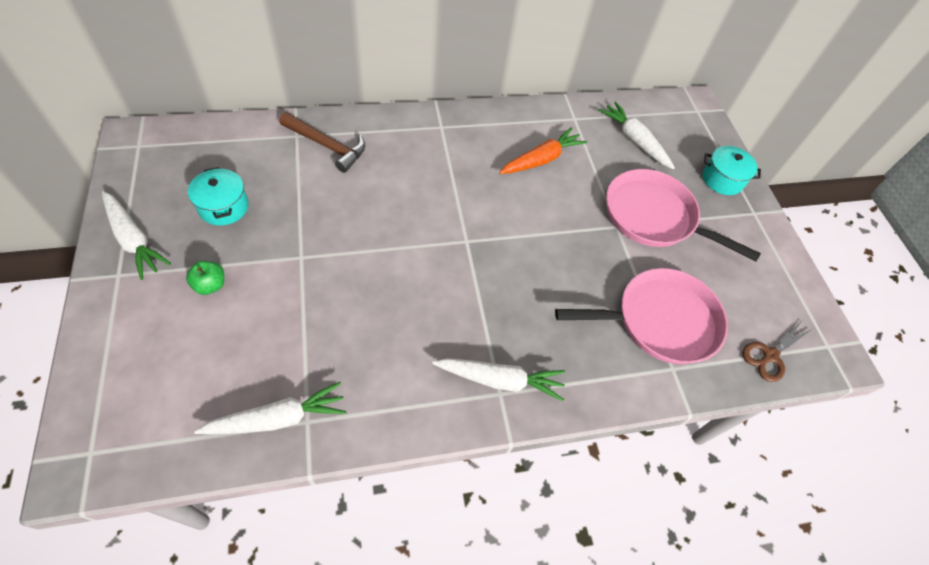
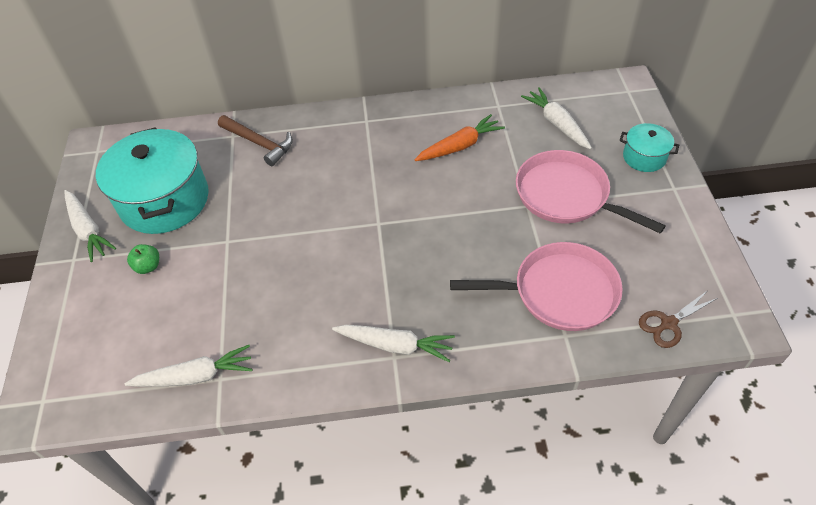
camera: 15 degrees right, 5 degrees down
turquoise pot [188,167,249,226] -> turquoise pot [96,127,209,234], size x2.08

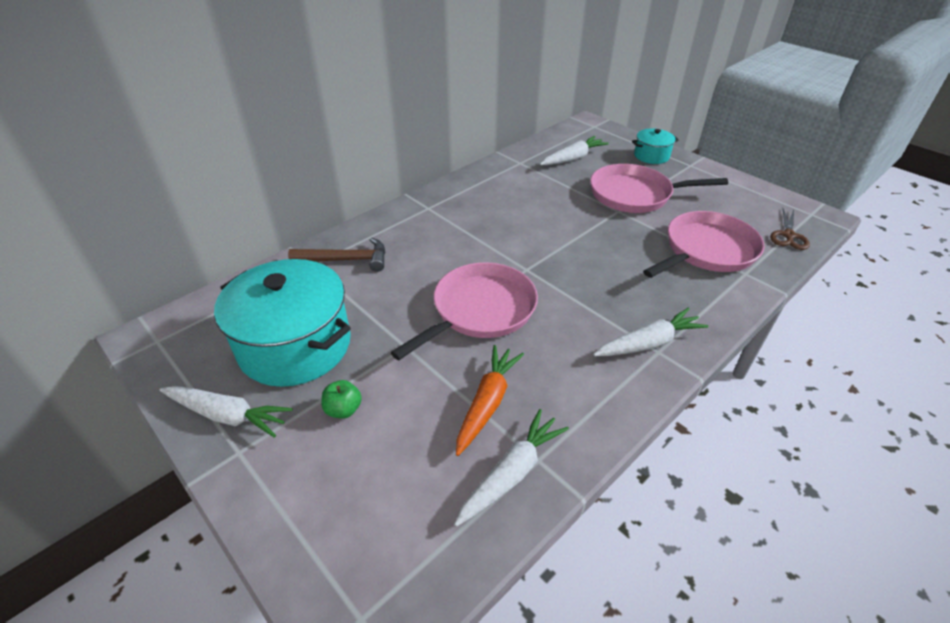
camera: 40 degrees left, 10 degrees down
orange carrot [415,114,505,161] -> orange carrot moved to [456,345,524,456]
white carrot [521,87,592,149] -> white carrot turned 120 degrees clockwise [540,136,609,165]
none -> pink pan [391,262,538,360]

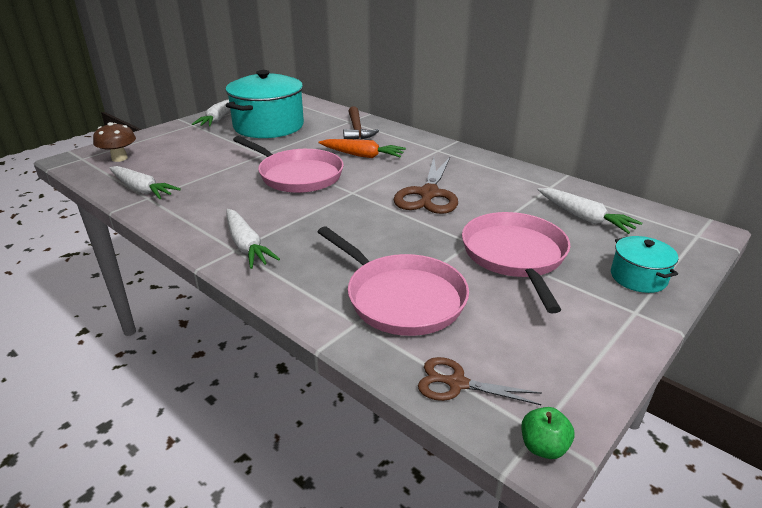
camera: 85 degrees right, 10 degrees down
green apple [321,380,362,418] -> green apple moved to [521,407,574,459]
orange carrot [456,345,524,456] -> orange carrot moved to [318,139,406,158]
none -> brown mushroom [93,122,136,162]
none -> brown scissors [394,157,458,214]

